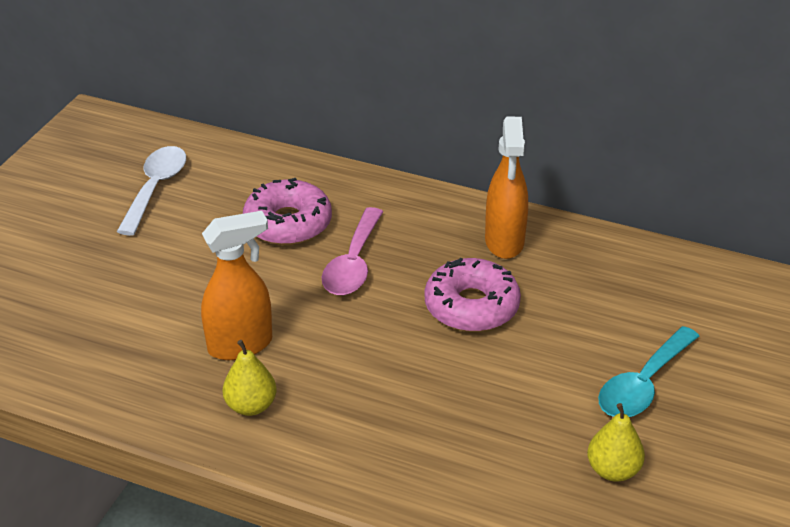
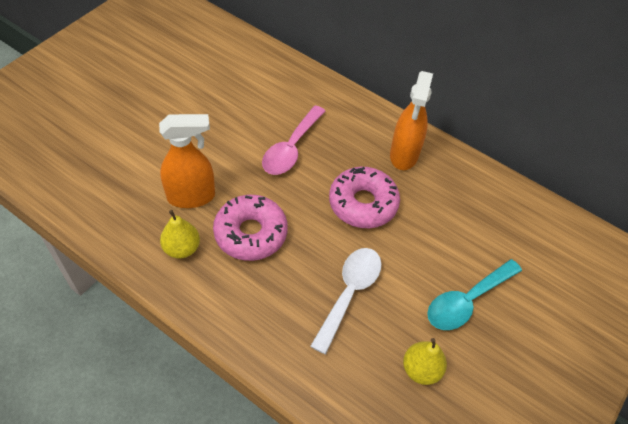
camera: 10 degrees right, 15 degrees up
white spoon [117,146,186,236] -> white spoon moved to [310,248,382,354]
pink donut [243,178,332,245] -> pink donut moved to [213,195,288,261]

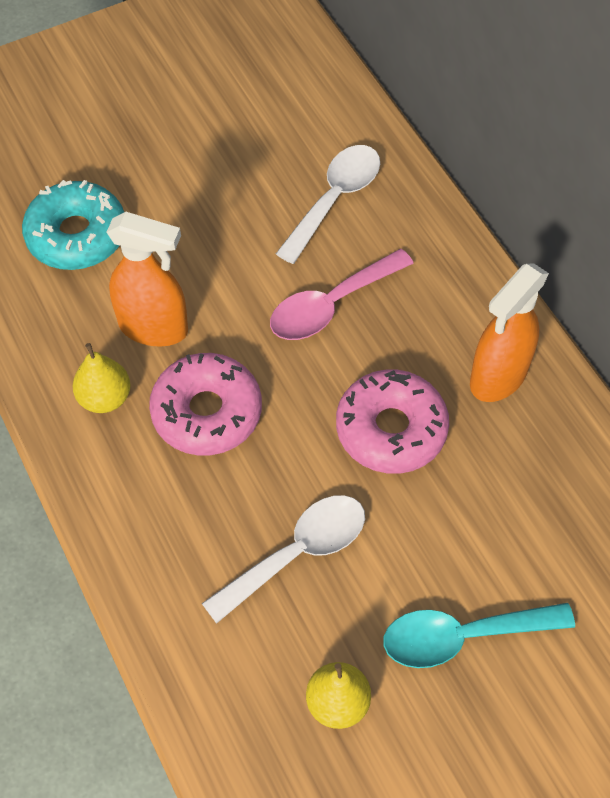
camera: 30 degrees right, 5 degrees up
none -> turquoise donut [22,180,124,270]
none -> white spoon [276,145,380,264]

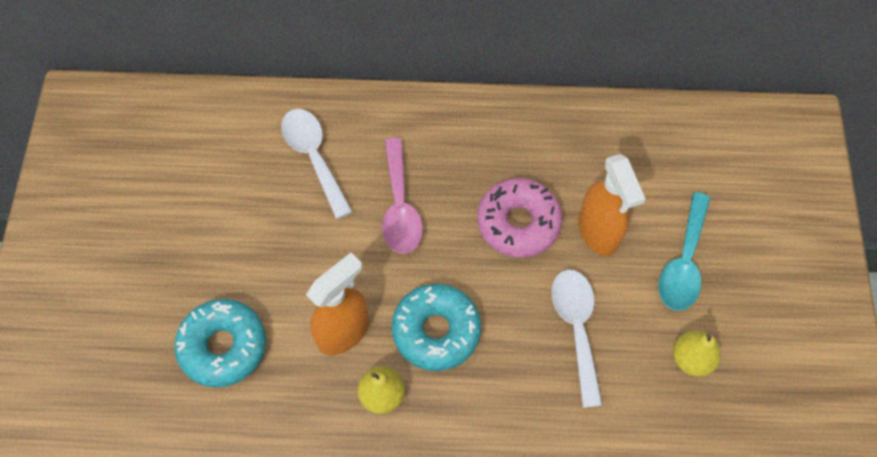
camera: 60 degrees left, 5 degrees up
pink donut [149,353,262,456] -> turquoise donut [392,284,481,371]
orange spray bottle [470,263,549,402] -> orange spray bottle moved to [578,154,645,256]

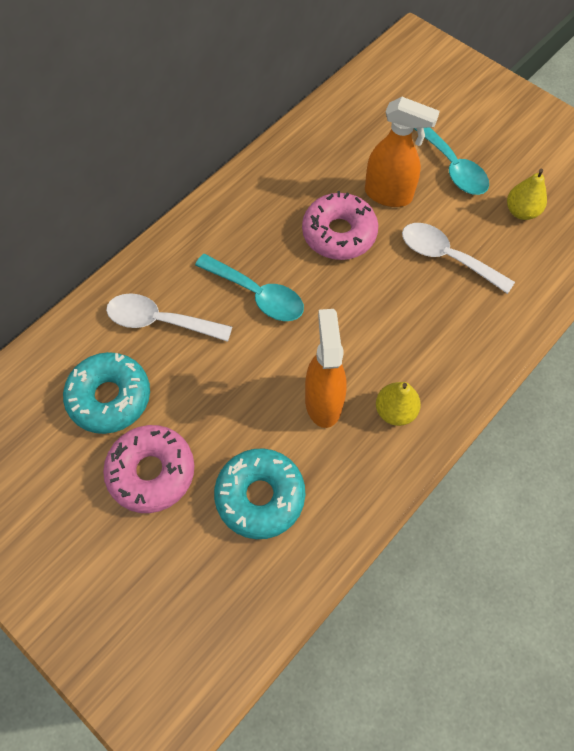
camera: 50 degrees left, 0 degrees up
pink spoon [382,138,423,254] -> turquoise spoon [195,254,304,321]
turquoise donut [392,284,481,371] -> turquoise donut moved to [63,352,150,434]
none -> pink donut [103,425,194,513]

